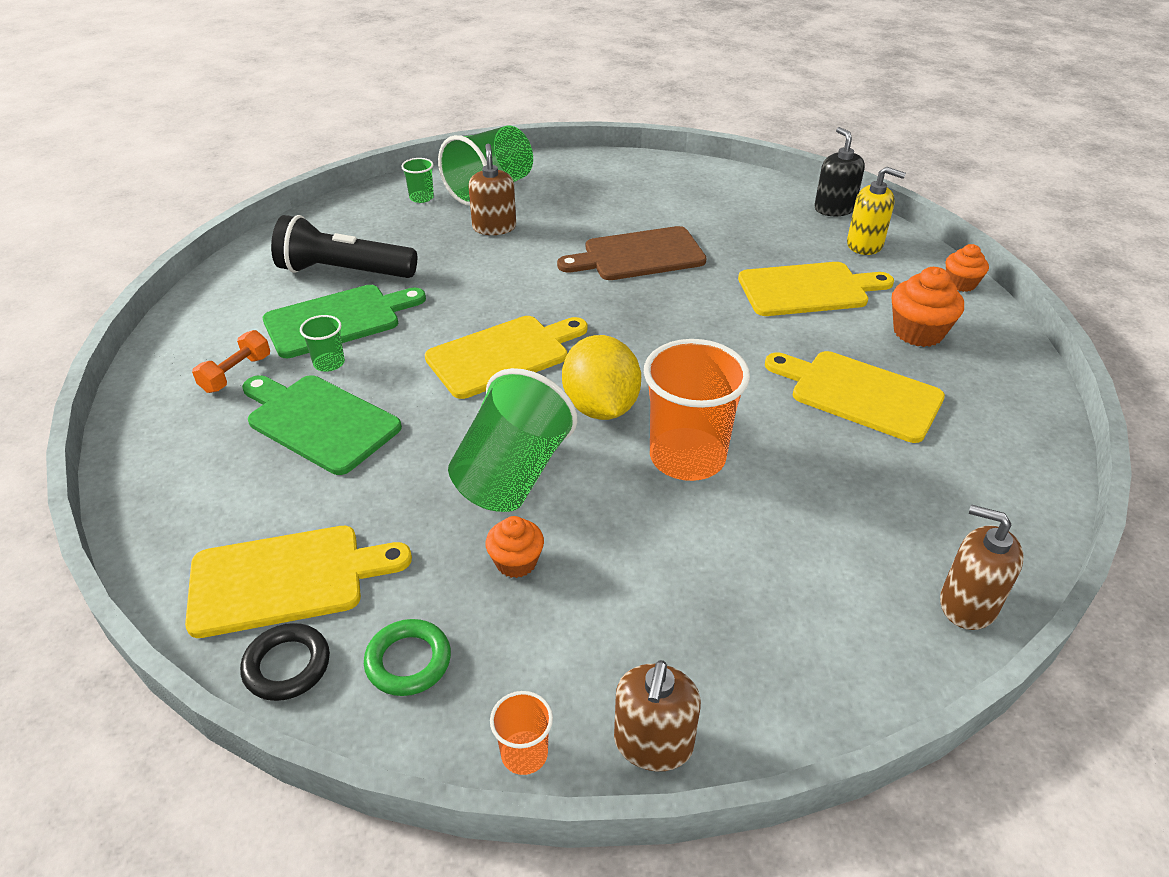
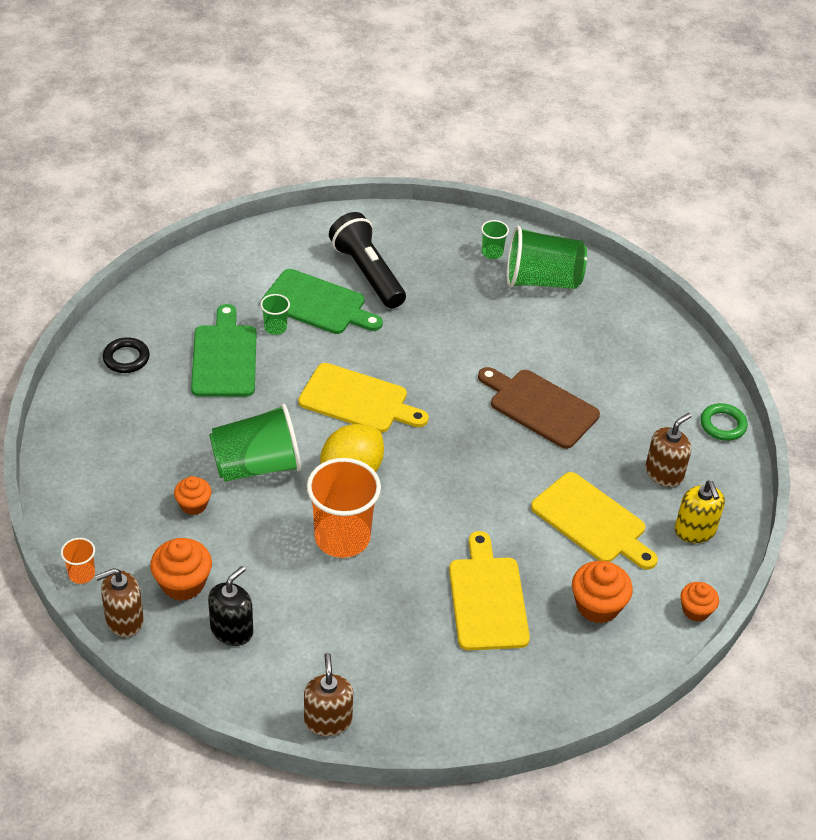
camera: 50 degrees right, 5 degrees up
yellow cutting board [185,526,412,638] -> none
orange dumbbell [192,330,270,393] -> none
black ring [240,623,330,701] -> black ring moved to [103,337,150,373]
green ring [364,619,451,696] -> green ring moved to [700,403,748,441]
brown soap dispenser [468,144,516,235] -> brown soap dispenser moved to [645,413,691,487]
black soap dispenser [814,127,865,216] -> black soap dispenser moved to [208,566,253,646]
none -> orange cupcake [150,538,212,601]

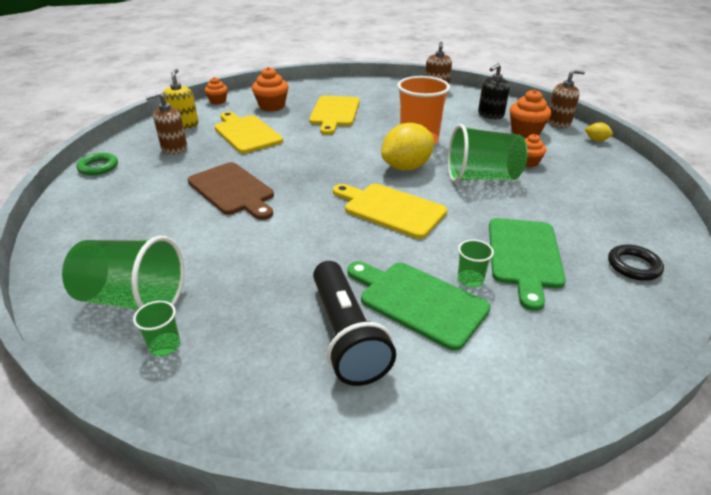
camera: 165 degrees left, 10 degrees down
orange cup [61,538,95,584] -> yellow lemon [585,122,613,141]

